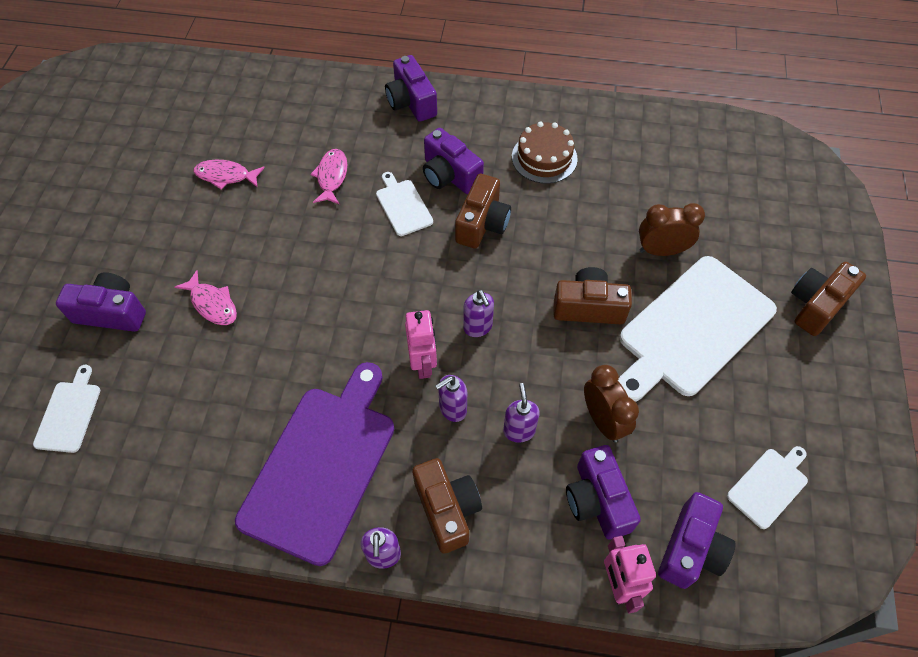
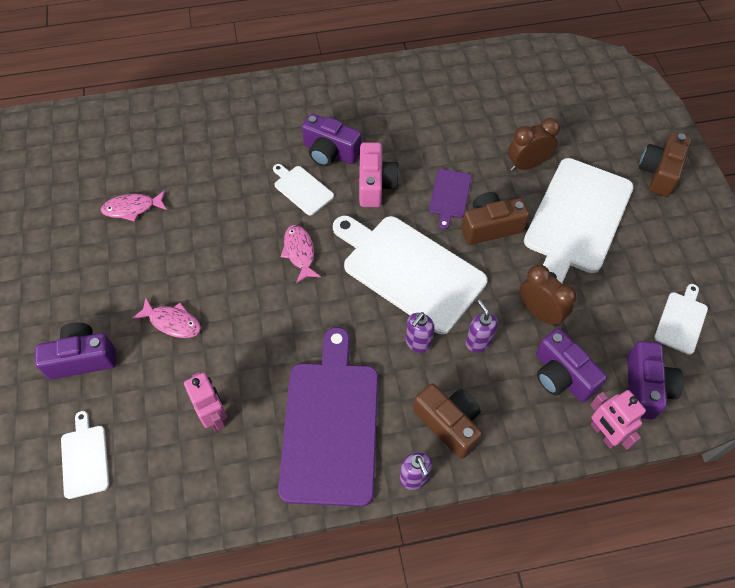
camera: 20 degrees left, 0 degrees up
pink fish [310,149,347,204] -> pink fish moved to [280,225,321,283]
purple camera [385,55,437,122] -> none
pink robot [405,310,437,379] -> pink robot moved to [184,372,227,432]
brown camera [455,174,511,249] -> pink camera [359,142,399,207]
purple soap dispenser [463,290,494,337] -> white cutting board [333,215,488,334]
brown cake [512,122,578,184] -> none
none -> purple cutting board [429,169,472,230]

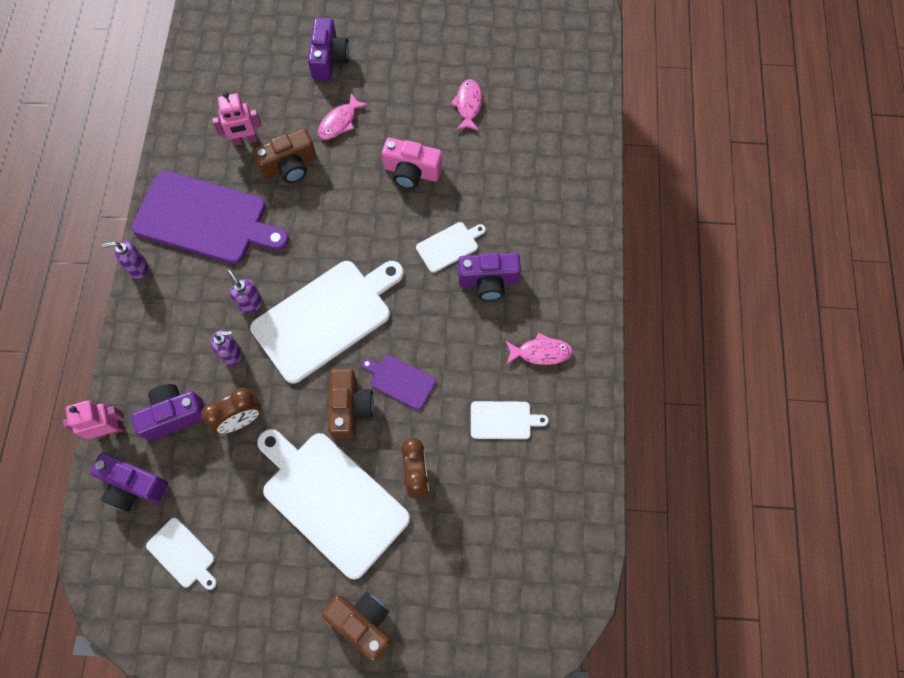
camera: 105 degrees right, 10 degrees up
white cutting board [61,411,109,499] -> white cutting board moved to [471,401,548,439]
pink fish [280,225,321,283] -> pink fish moved to [505,333,573,365]
purple camera [302,114,361,167] -> purple camera turned 135 degrees counterclockwise [458,253,521,301]
pink camera [359,142,399,207] -> pink camera moved to [382,138,442,189]
brown camera [413,383,482,459] -> brown camera moved to [253,129,317,183]

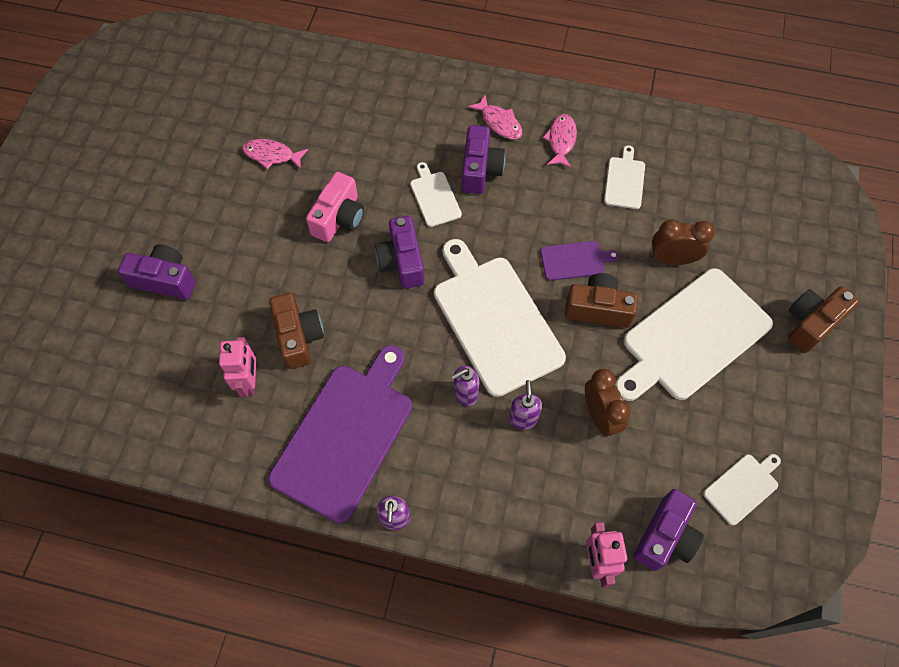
camera: 80 degrees left, 5 degrees down
purple camera [131,384,205,441] -> purple camera moved to [375,216,425,289]
pink fish [318,93,368,140] -> pink fish moved to [468,95,522,139]
purple cutting board [361,355,436,410] -> purple cutting board turned 135 degrees counterclockwise [540,241,619,281]

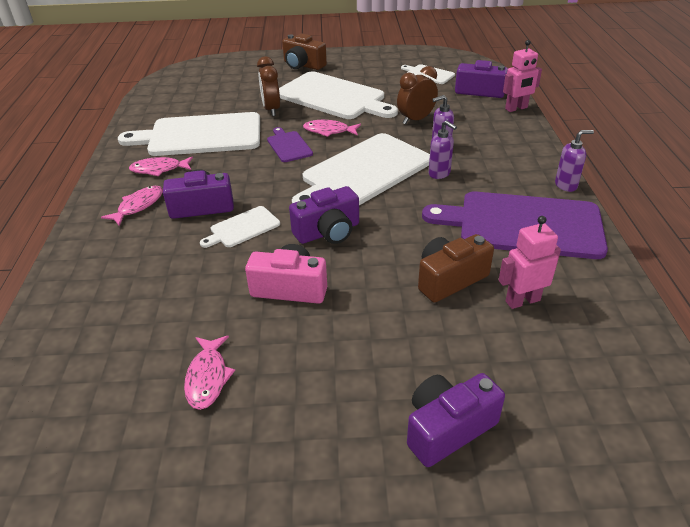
camera: 105 degrees left, 25 degrees down
purple camera [118,244,196,300] -> purple camera turned 60 degrees clockwise [407,373,505,467]
brown camera [565,273,638,328] -> pink fish [303,120,361,137]
white cutting board [604,145,645,209] -> white cutting board [118,112,260,156], size x2.17

